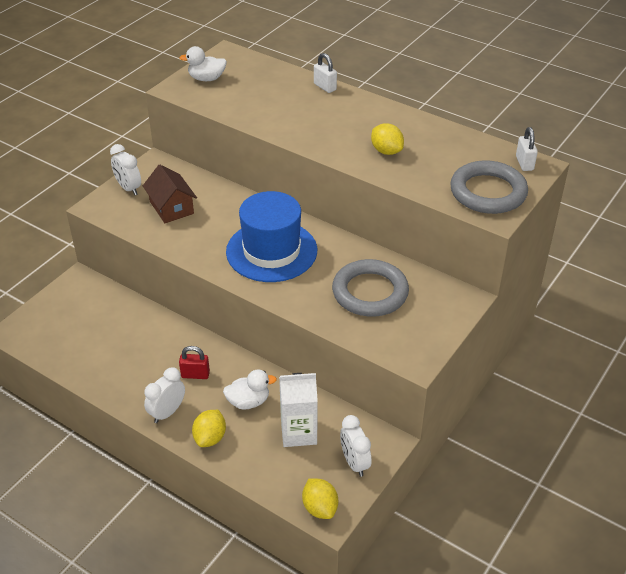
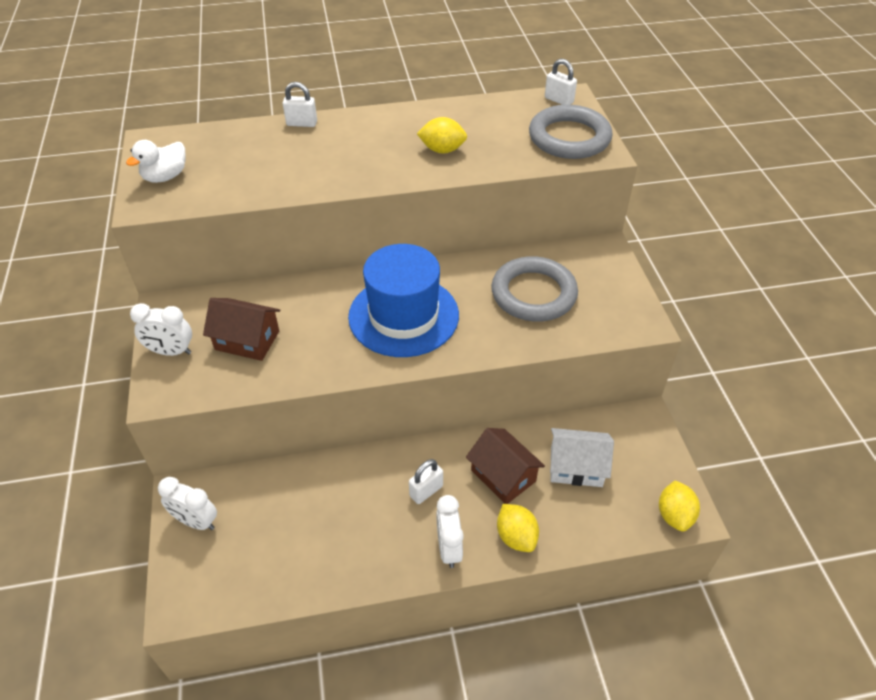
camera: 45 degrees left, 5 degrees up
red padlock [179,346,210,379] -> white padlock [409,459,443,504]
white duck [223,370,277,410] -> brown house [466,428,545,504]
white carton [279,373,318,447] -> white house [550,428,614,487]
yellow lemon [302,478,338,519] -> yellow lemon turned 75 degrees clockwise [659,480,700,532]
white clock [340,415,371,477] -> white clock moved to [158,477,217,530]

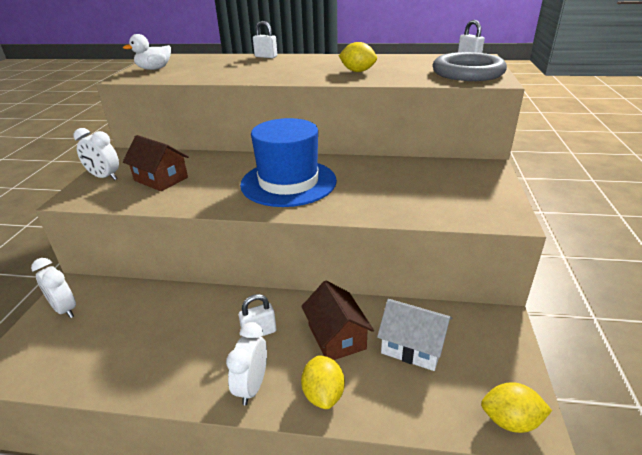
camera: 20 degrees right, 15 degrees down
grey ring [491,256,578,322] -> none
yellow lemon [659,480,700,532] -> yellow lemon turned 75 degrees clockwise [481,382,552,433]

